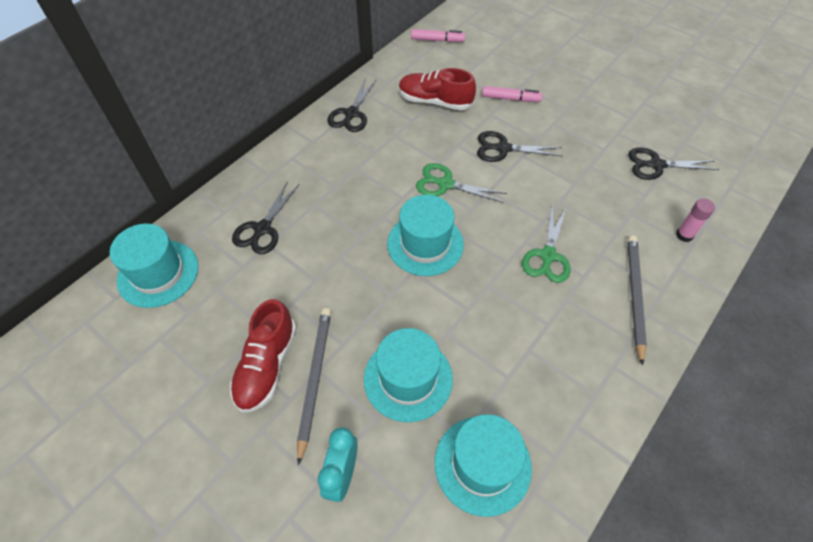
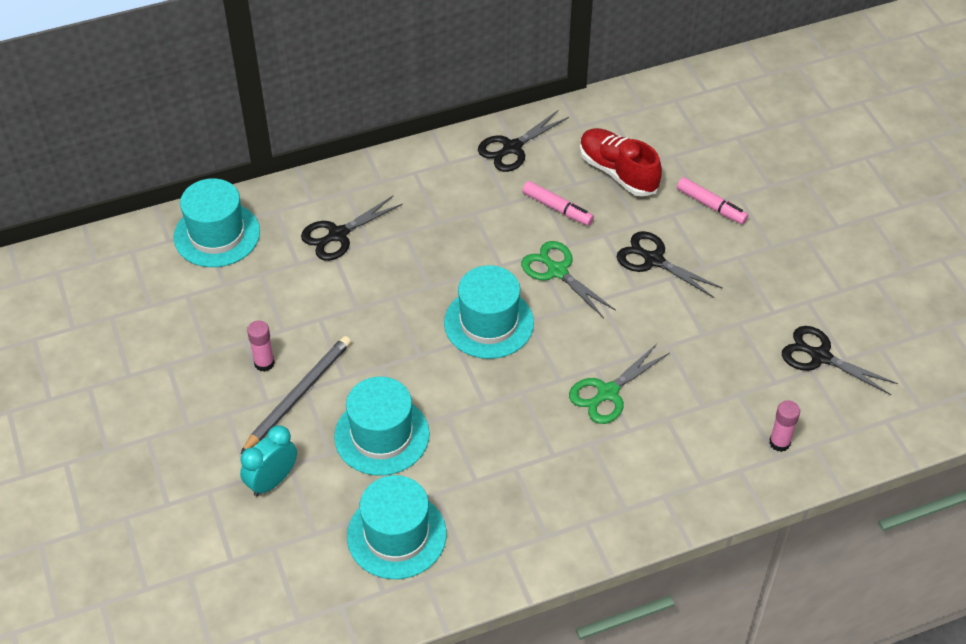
camera: 30 degrees right, 5 degrees down
red shoe [230,299,296,413] -> pink glue stick [247,321,275,372]
pink marker [411,29,465,42] -> pink marker moved to [522,181,594,226]
grey pencil [628,235,647,366] -> none

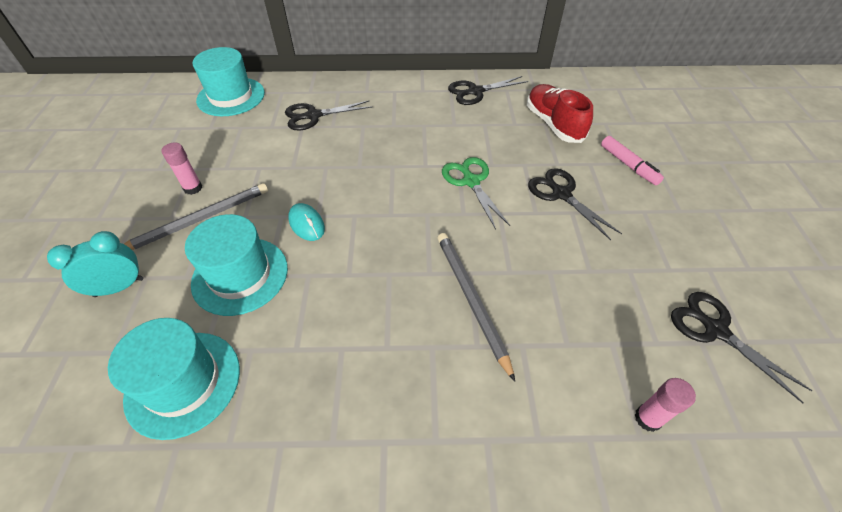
camera: 20 degrees right, 0 degrees up
turquoise hat [444,265,534,359] -> none
pink marker [522,181,594,226] -> none
green scissors [569,344,670,424] -> grey pencil [437,233,515,382]
none -> turquoise mouse [288,203,325,241]

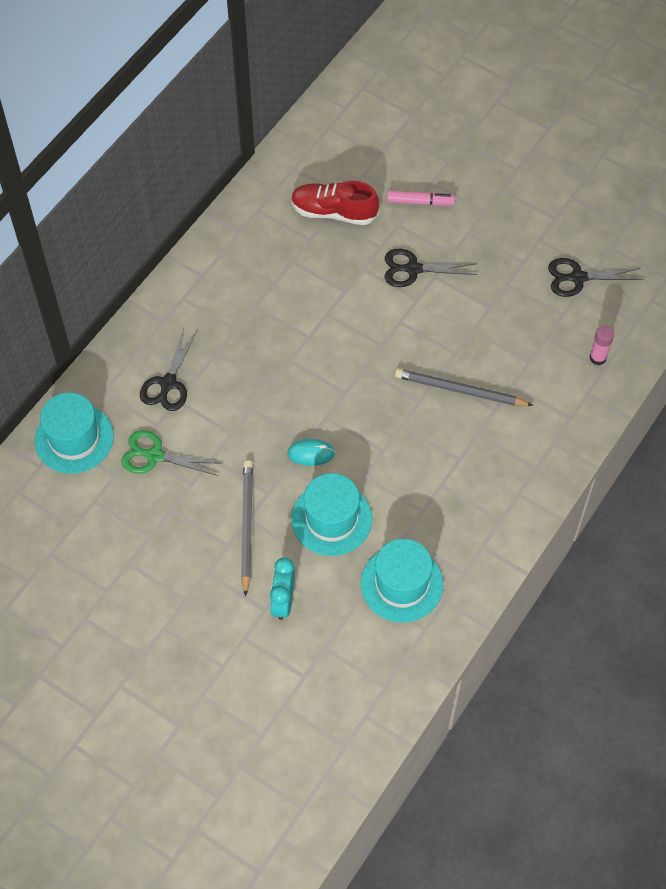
camera: 55 degrees left, 10 degrees up
pink glue stick [162,143,202,195] -> none
green scissors [442,157,510,230] -> green scissors moved to [121,430,223,476]
black scissors [448,76,528,105] -> none

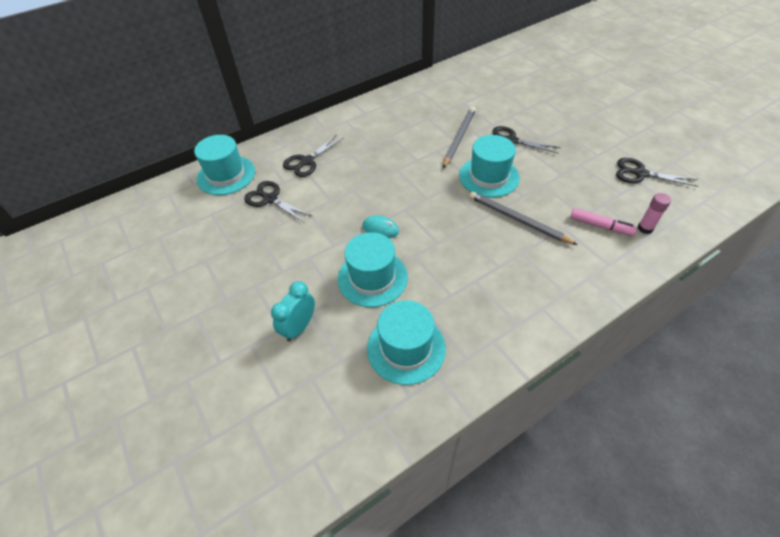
camera: 25 degrees right, 10 degrees down
green scissors [121,430,223,476] -> black scissors [244,181,312,222]
grey pencil [241,460,253,597] -> grey pencil moved to [443,107,476,168]
red shoe [291,181,379,225] -> none
pink marker [387,190,455,206] -> pink marker moved to [570,208,637,236]
none -> turquoise hat [459,135,520,198]

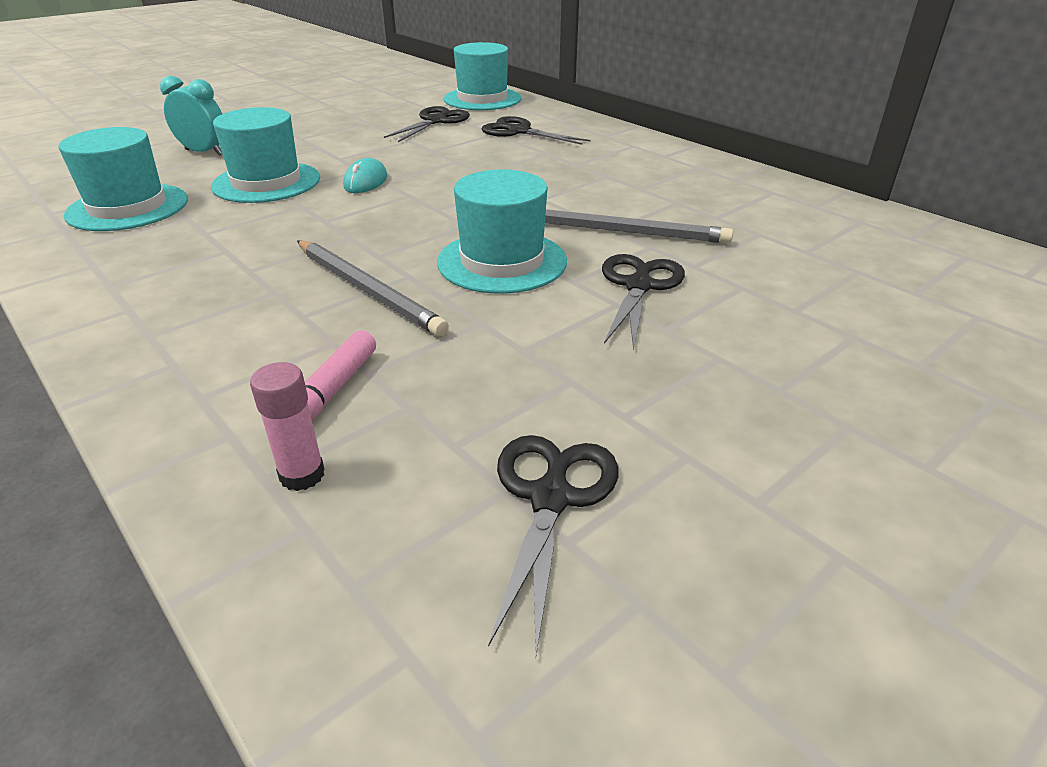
camera: 80 degrees right, 15 degrees down
grey pencil [469,192,577,245] -> grey pencil turned 105 degrees clockwise [297,240,449,337]

